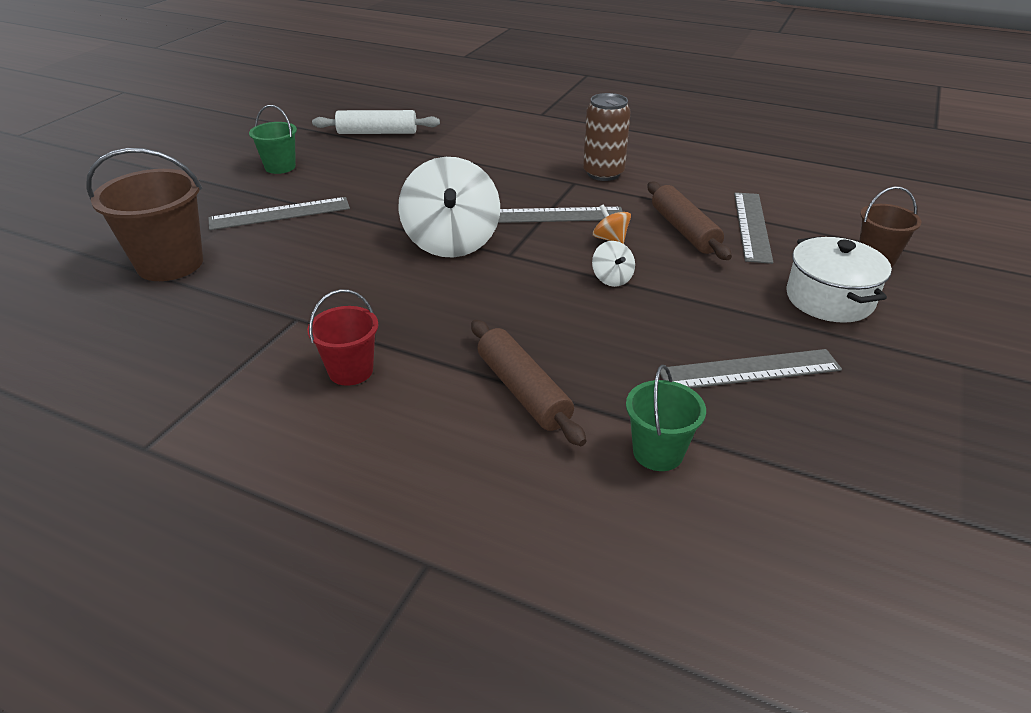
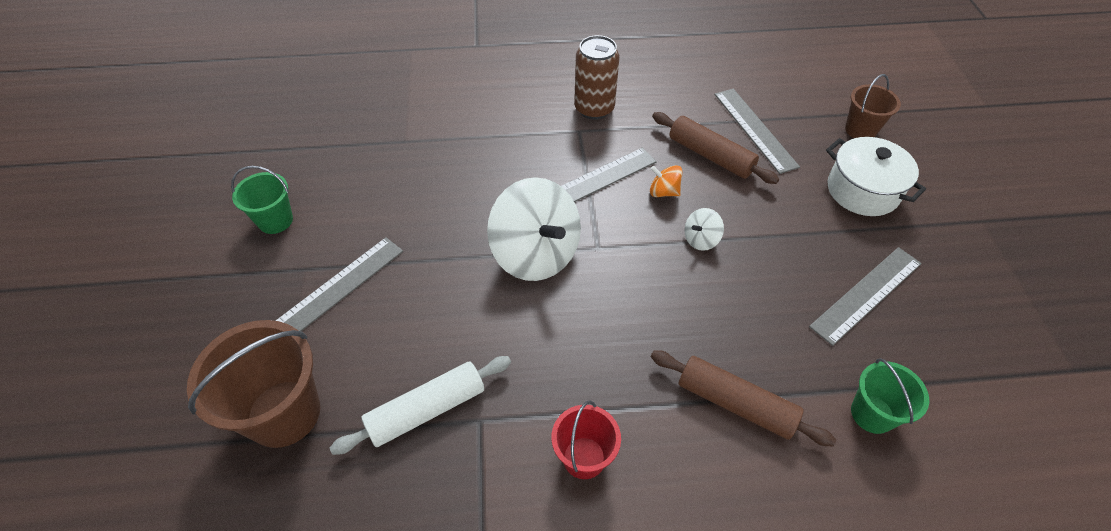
camera: 30 degrees left, 15 degrees up
white rolling pin [312,110,440,134] -> white rolling pin moved to [330,356,511,455]
white spinning top [592,241,635,287] -> white spinning top turned 105 degrees clockwise [684,208,724,251]

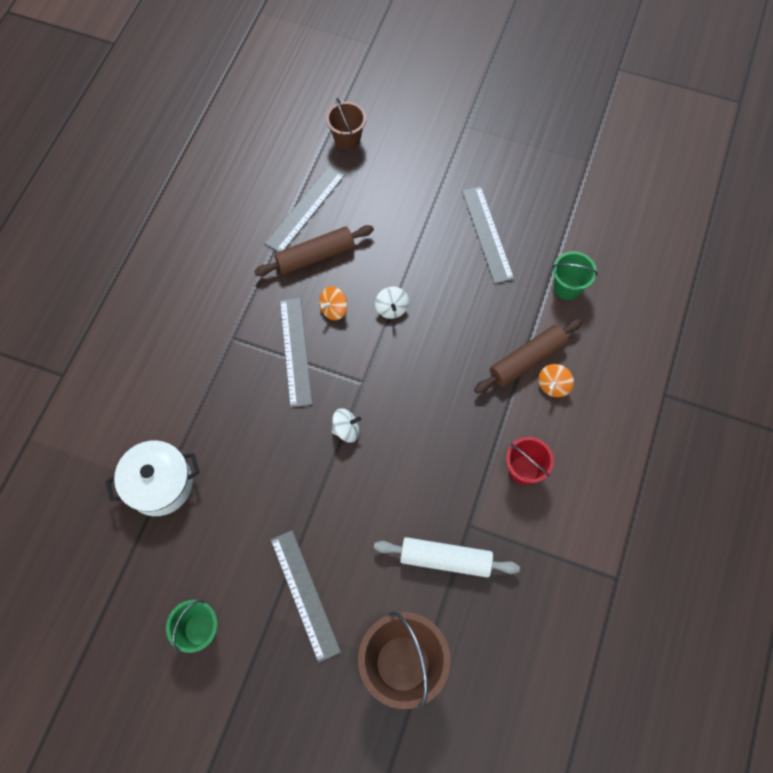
camera: 65 degrees left, 15 degrees up
white rolling pin [330,356,511,455] -> white rolling pin turned 75 degrees counterclockwise [374,537,520,578]
white spinning top [487,177,581,281] -> white spinning top [332,408,361,442], size x0.43
brown can [574,35,619,120] -> none
grey ruler [714,89,800,174] -> grey ruler turned 60 degrees counterclockwise [265,166,345,252]
white pot [826,137,926,216] -> white pot moved to [106,440,199,516]
none -> orange spinning top [538,364,574,397]

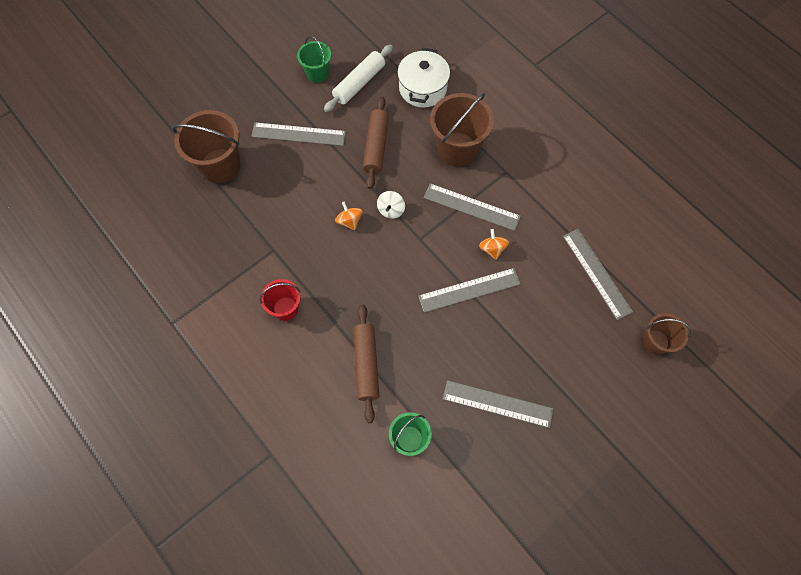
camera: 120 degrees right, 0 degrees up
brown rolling pin [254,225,374,276] -> brown rolling pin moved to [363,97,389,189]
white rolling pin [374,537,520,578] -> white rolling pin moved to [324,45,393,112]
white spinning top [375,287,409,319] -> grey ruler [418,268,521,313]
orange spinning top [538,364,574,397] -> orange spinning top moved to [335,201,363,231]
none -> brown bucket [430,93,494,166]

